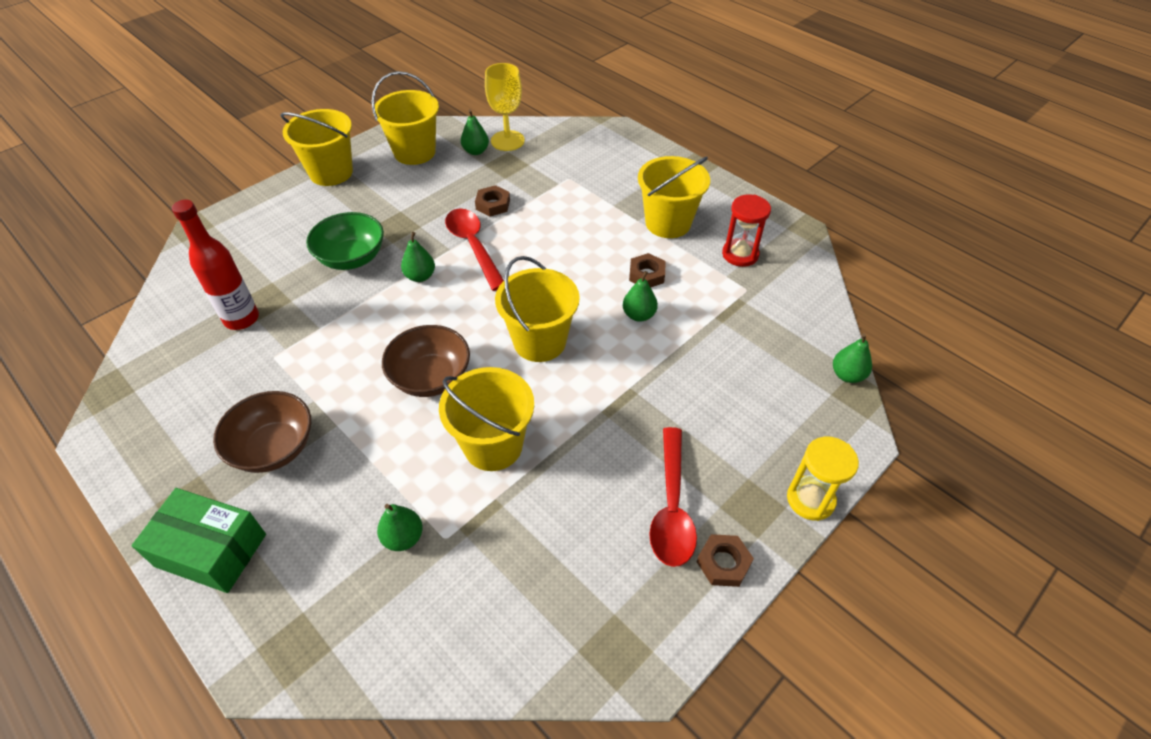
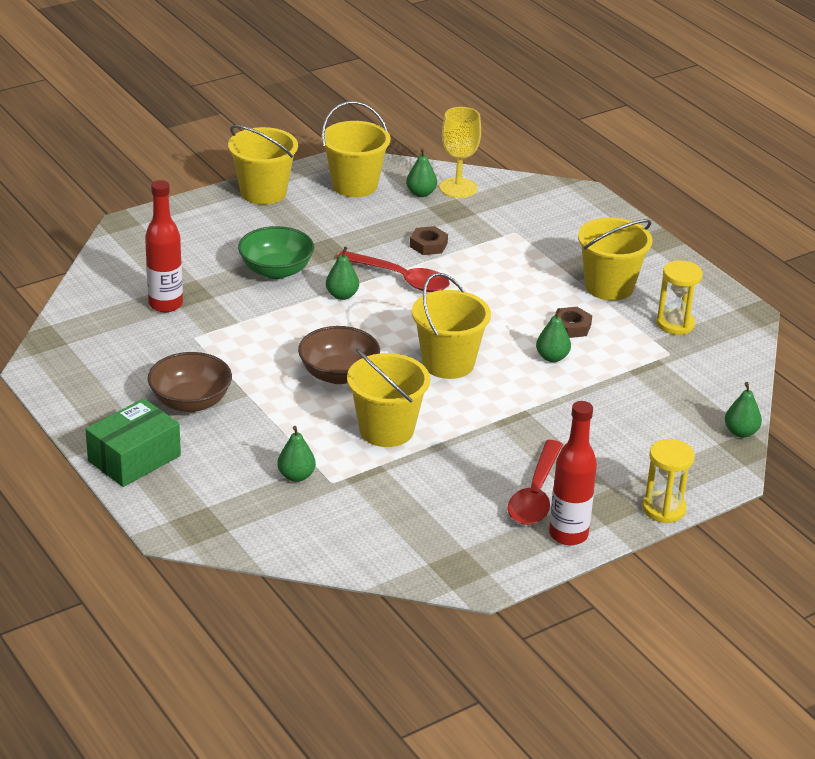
camera: 10 degrees right, 15 degrees down
green box [131,488,266,593] -> green box turned 75 degrees counterclockwise [85,398,181,487]
red spoon [445,209,504,291] -> red spoon turned 135 degrees clockwise [337,251,450,292]
brown nut [697,534,754,587] -> red bottle [549,401,597,545]
red hourglass [722,194,771,267] -> yellow hourglass [656,260,703,335]

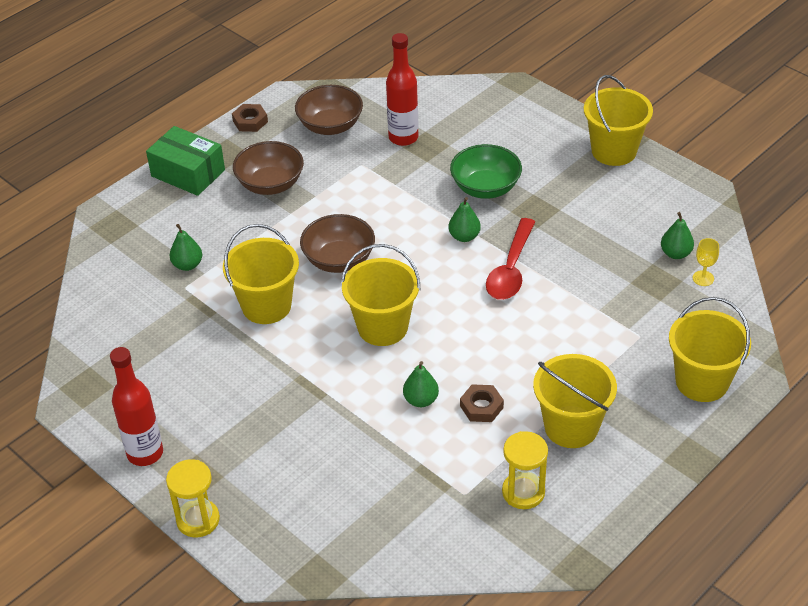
camera: 80 degrees right, 10 degrees up
yellow bucket [321,101,391,197] -> yellow bucket moved to [669,297,751,402]
brown nut [410,226,448,255] -> brown nut moved to [232,104,268,132]
yellow goblet [440,107,481,198] -> yellow goblet [693,238,719,286], size x0.52
red spoon [508,440,563,525] -> none
green pear [725,382,762,438] -> none
none -> brown bowl [295,85,363,135]

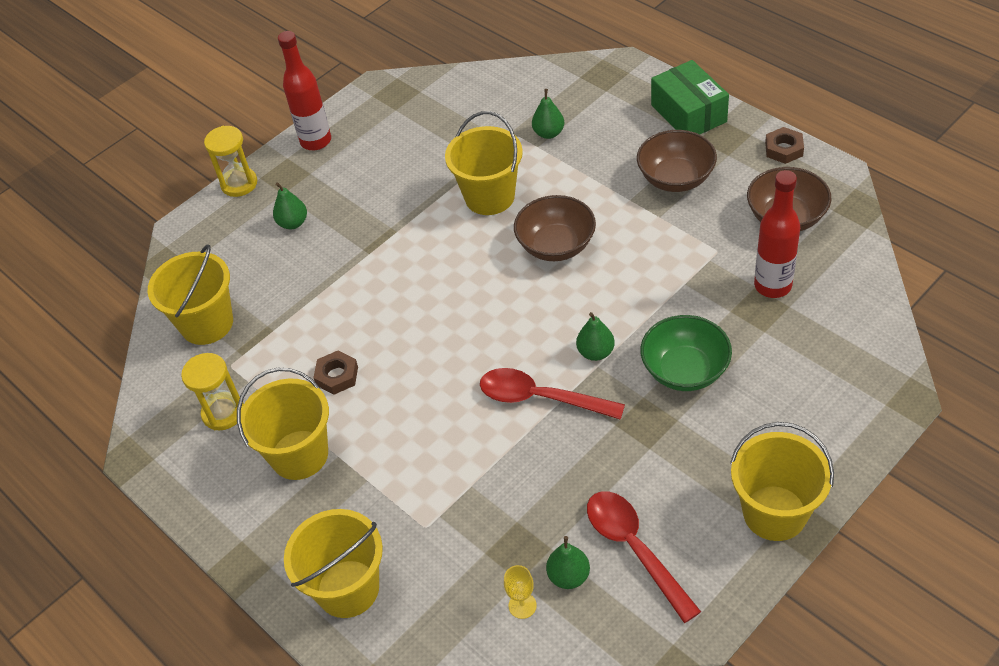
camera: 95 degrees right, 5 degrees up
green box [146,126,225,196] -> green box turned 60 degrees counterclockwise [651,60,729,134]
yellow bucket [341,244,420,346] -> yellow bucket moved to [148,244,233,345]
green pear [403,361,439,407] -> green pear moved to [273,182,307,229]
none -> red spoon [587,491,701,623]

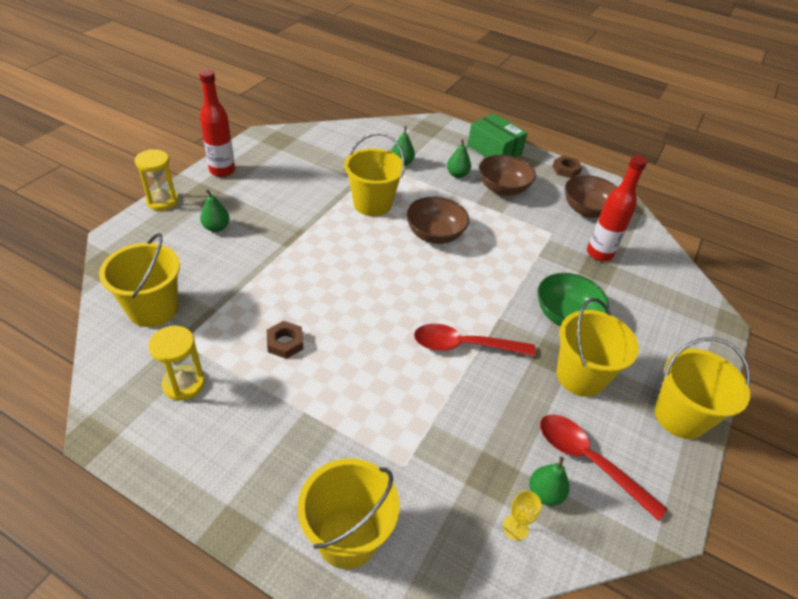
camera: 25 degrees left, 5 degrees down
yellow bucket [237,368,329,480] -> yellow bucket moved to [557,298,639,397]
green pear [576,312,615,361] -> green pear moved to [447,139,471,178]

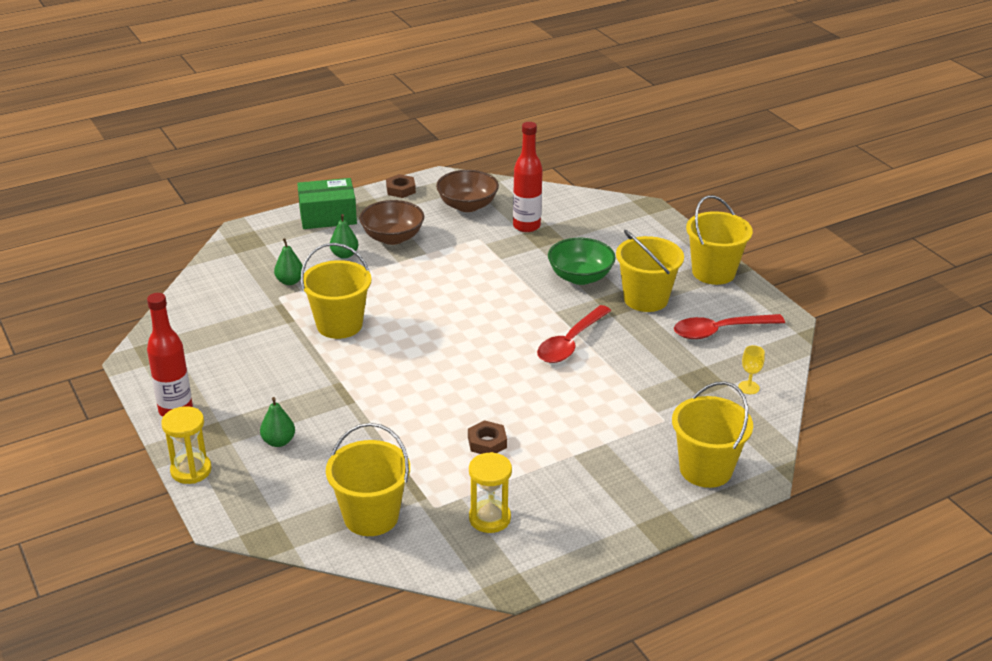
camera: 55 degrees left, 10 degrees down
brown bowl [406,197,469,244] -> none
green pear [529,457,570,506] -> none

